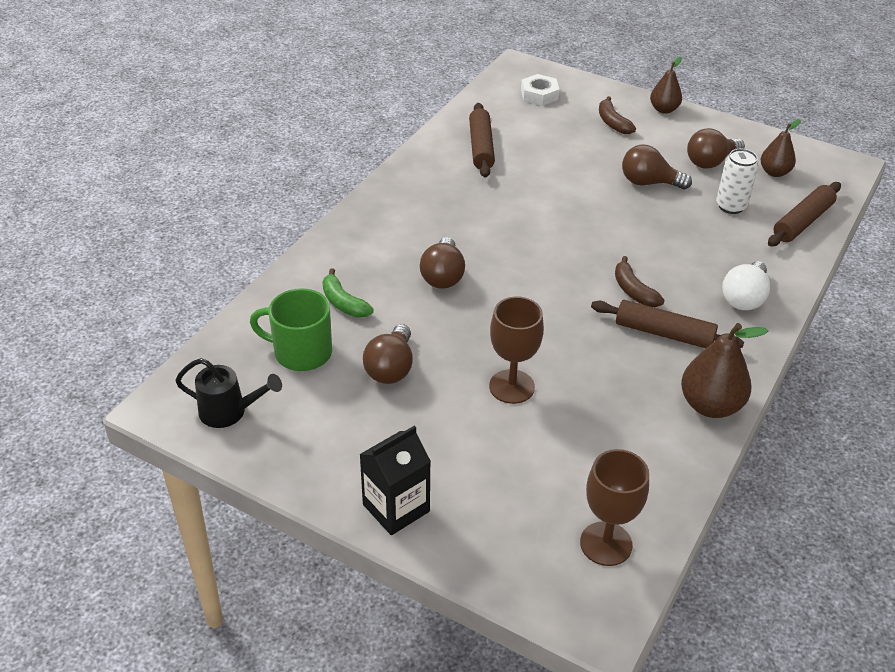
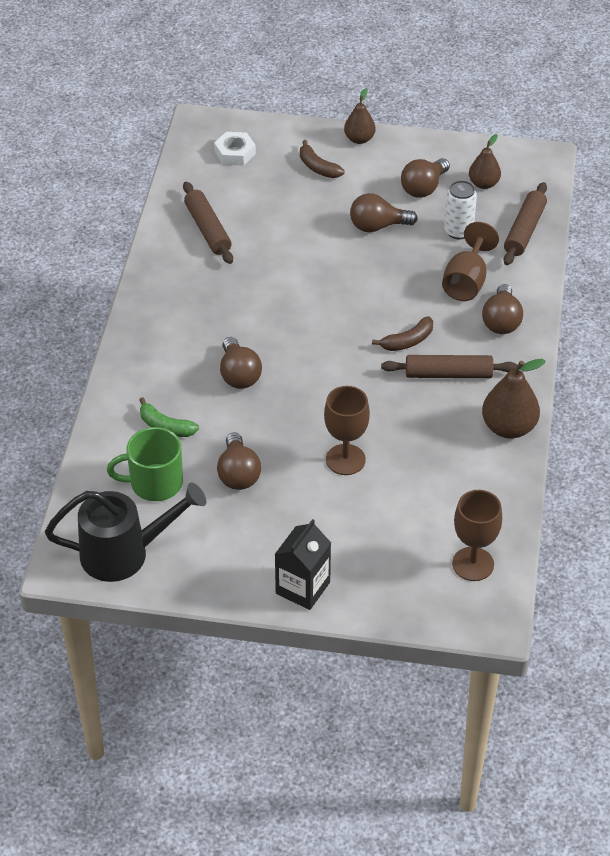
camera: 20 degrees left, 5 degrees up
black watering can [175,358,282,428] -> black watering can [45,483,206,582], size x1.63
brown banana [615,256,665,307] -> brown banana turned 75 degrees counterclockwise [372,316,433,351]
white light bulb [722,261,770,310] -> brown light bulb [482,284,523,334]
none -> brown goblet [442,222,499,301]

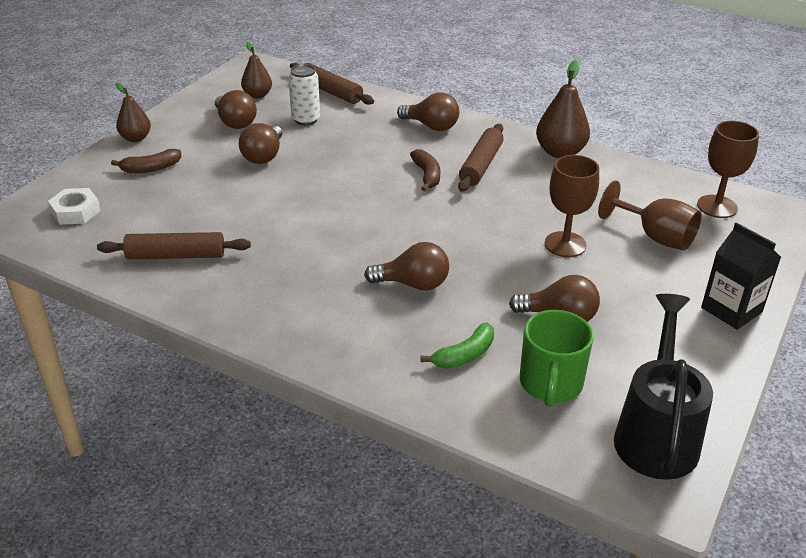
camera: 70 degrees left, 10 degrees down
brown goblet [442,222,499,301] -> brown goblet moved to [598,181,702,250]

